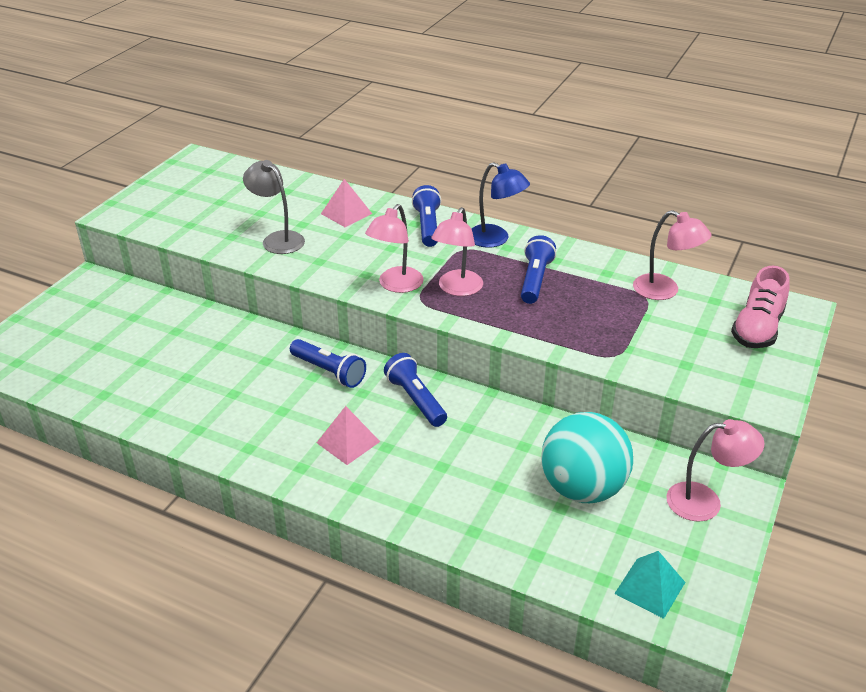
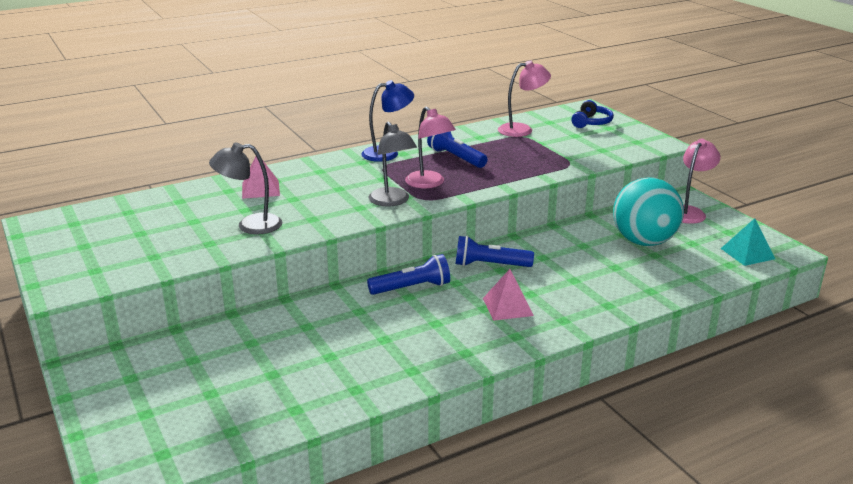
camera: 55 degrees left, 10 degrees down
pink lamp [365,204,424,293] -> grey lamp [369,122,417,206]
blue flashlight [412,185,441,247] -> none
pink shoe [731,266,790,348] -> blue headphones [571,100,614,128]

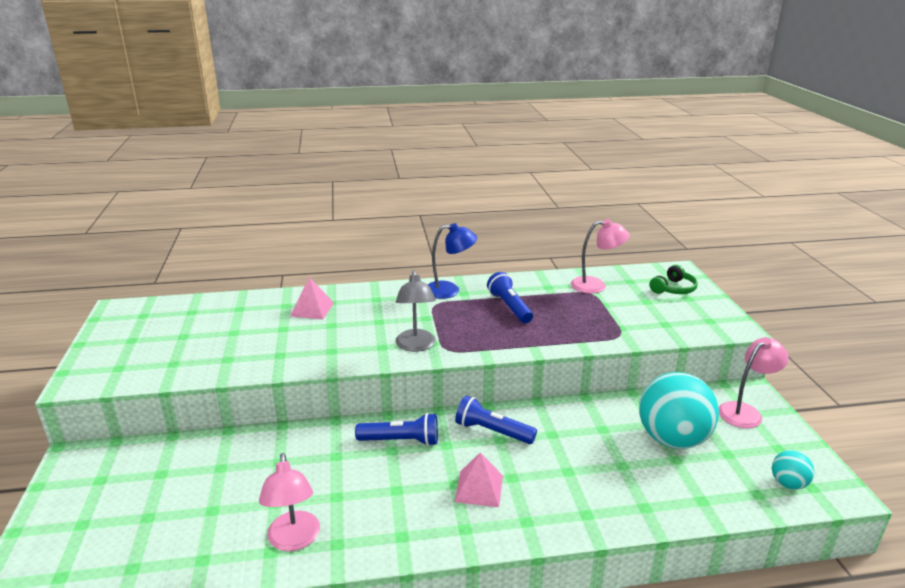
camera: 20 degrees right, 0 degrees up
grey lamp [209,143,282,234] -> none
pink lamp [405,107,456,188] -> pink lamp moved to [259,453,320,551]
blue headphones [571,100,614,128] -> green headphones [650,265,698,294]
turquoise pyramid [721,218,775,266] -> turquoise ball [772,450,814,490]

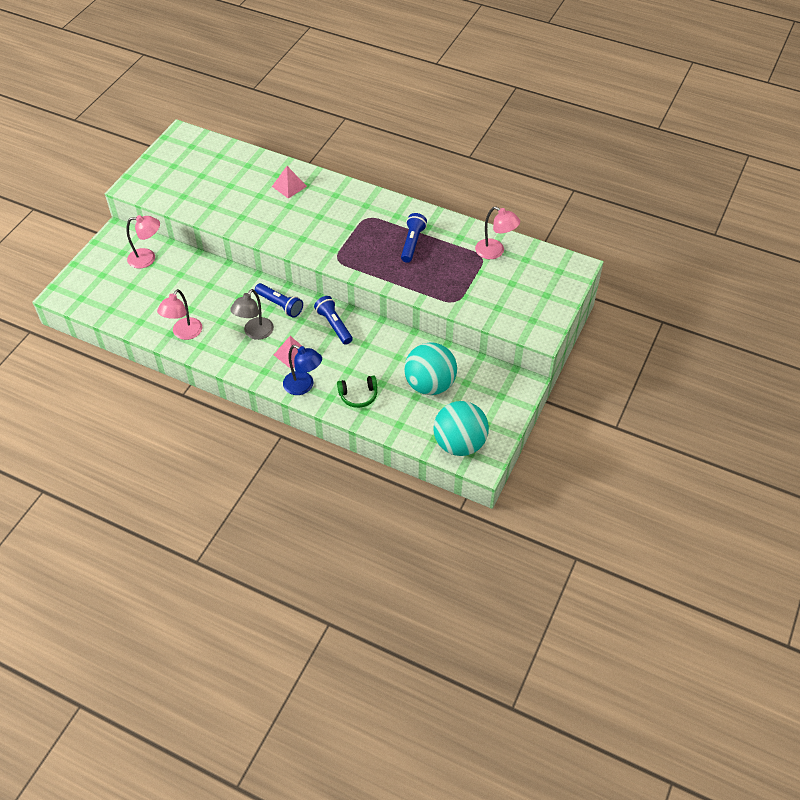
camera: 35 degrees right, 25 degrees up
grey lamp [396,270,436,352] -> grey lamp moved to [230,289,274,340]
blue lamp [428,223,477,299] -> blue lamp moved to [283,345,322,395]
green headphones [650,265,698,294] -> green headphones moved to [337,375,377,408]
pink lamp [719,337,789,428] -> pink lamp moved to [126,215,160,269]
turquoise ball [772,450,814,490] -> turquoise ball [433,401,489,456], size x2.12

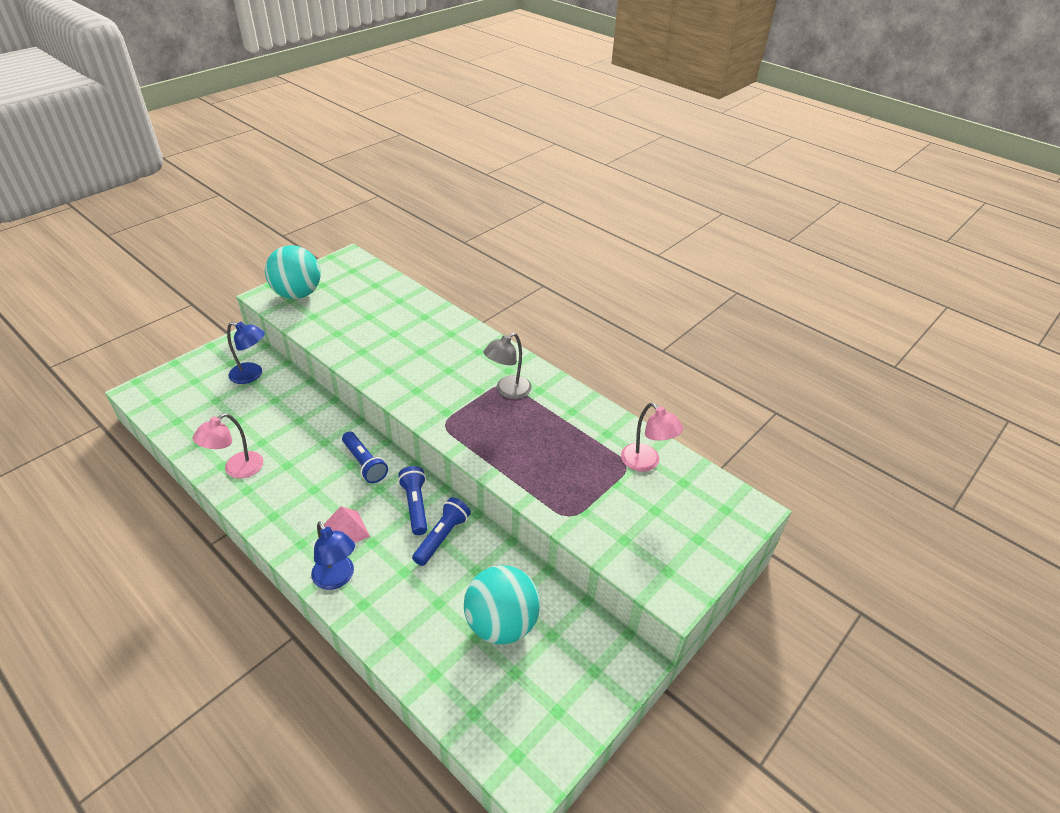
camera: 15 degrees right, 10 degrees down
pink lamp [126,215,160,269] -> blue lamp [227,322,265,384]
grey lamp [230,289,274,340] -> grey lamp moved to [483,333,532,399]
pink pyramid [272,166,307,199] -> none
green headphones [337,375,377,408] -> none
blue flashlight [401,213,427,263] -> blue flashlight moved to [412,497,471,566]
turquoise ball [433,401,489,456] -> turquoise ball moved to [265,245,321,299]

